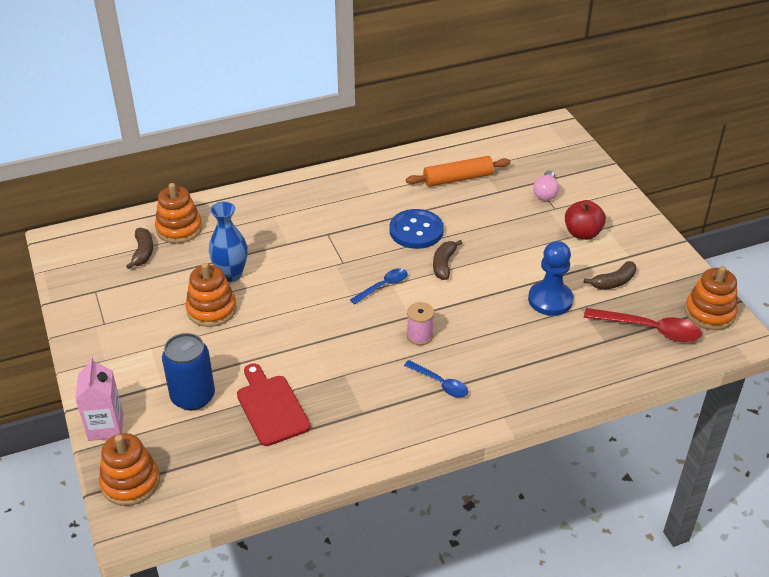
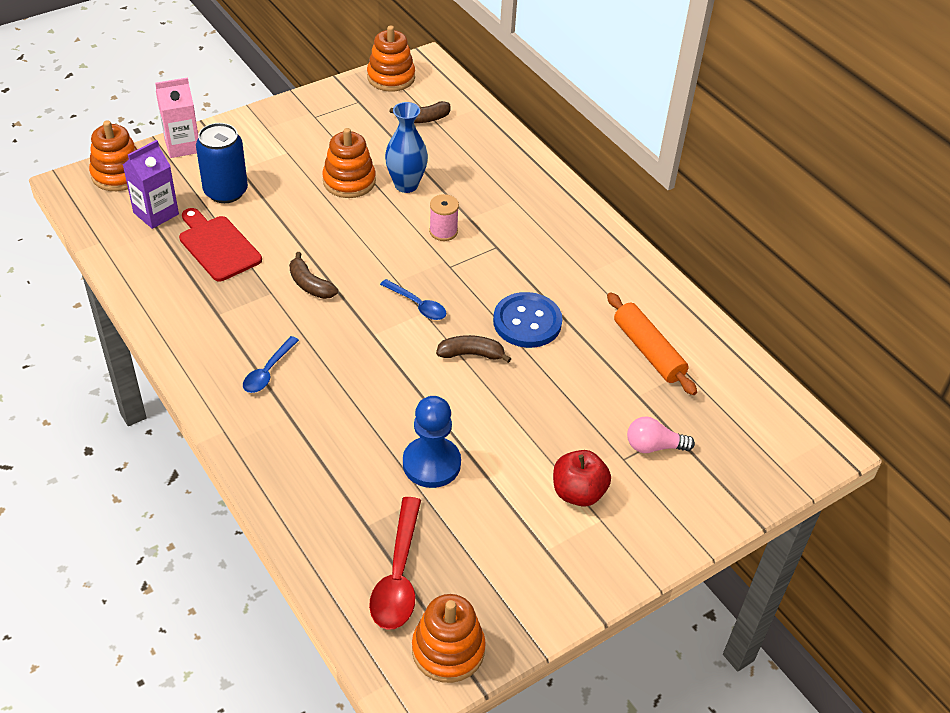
camera: 75 degrees right, 5 degrees up
orange stacking toy [155,183,202,243] -> orange stacking toy moved to [367,25,415,92]
red cutting board [237,363,311,446] -> red cutting board turned 90 degrees counterclockwise [179,208,262,281]
pink spool [407,302,434,345] -> pink spool moved to [429,194,459,241]
brown banana [584,261,636,290] -> brown banana moved to [289,252,338,299]
none -> purple carton [123,140,179,229]

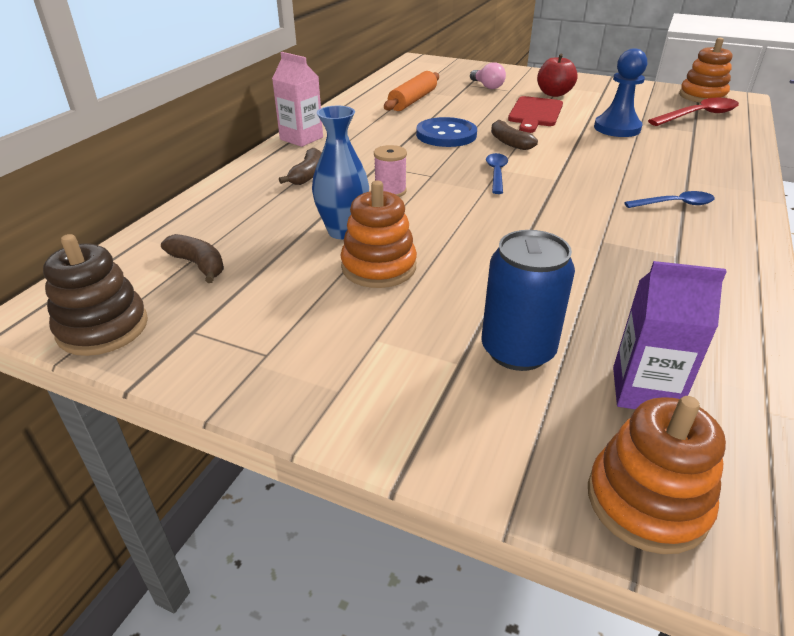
camera: 120 degrees left, 10 degrees down
pink carton [155,77,198,158] -> pink carton moved to [272,52,323,147]
red cutting board [179,208,262,281] -> red cutting board moved to [508,96,563,133]
brown banana [289,252,338,299] -> brown banana moved to [279,148,322,185]
orange stacking toy [367,25,415,92] -> brown stacking toy [43,234,148,356]

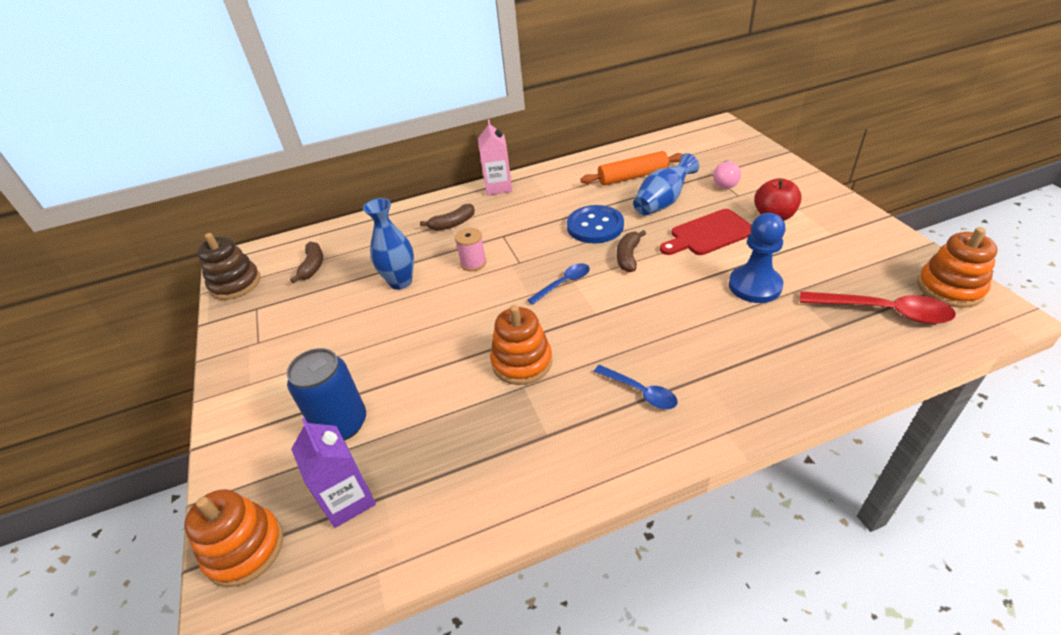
camera: 50 degrees right, 5 degrees up
orange stacking toy [341,180,417,288] -> orange stacking toy moved to [490,305,552,385]
none -> blue vase [633,153,699,215]

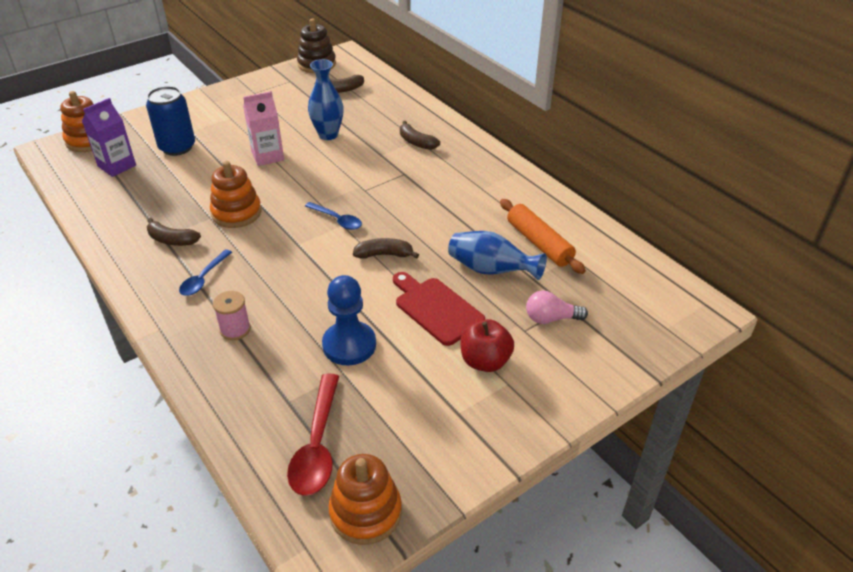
camera: 70 degrees right, 0 degrees up
pink spool [455,228,486,271] -> pink spool moved to [213,291,251,340]
pink carton [478,119,512,196] -> pink carton moved to [243,91,284,166]
blue button [567,205,624,243] -> none
none -> brown banana [147,218,201,246]

